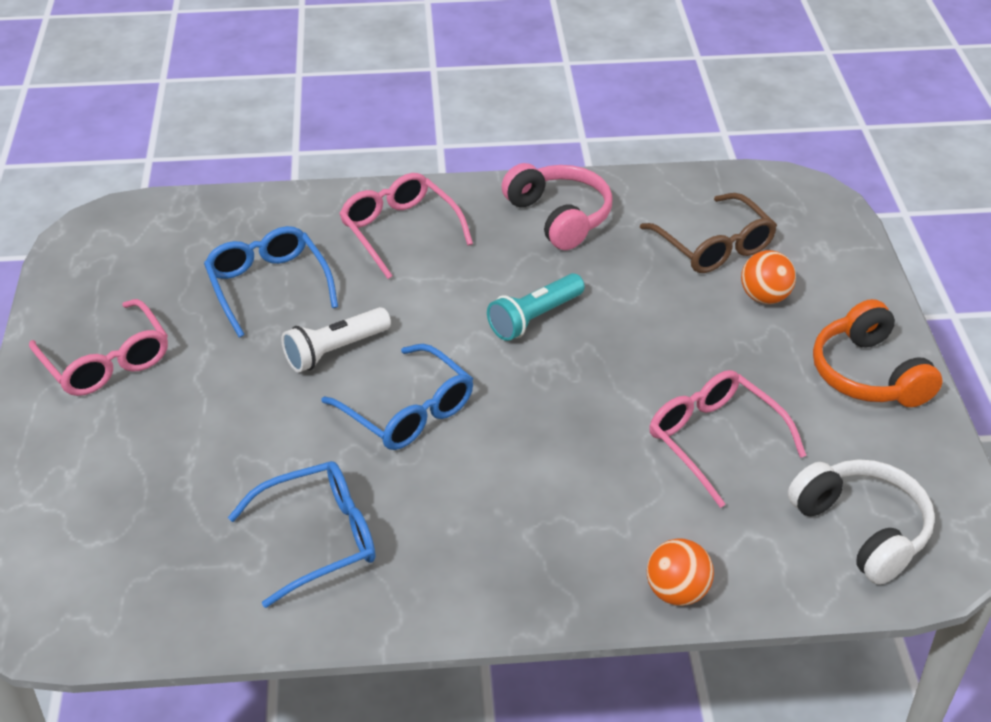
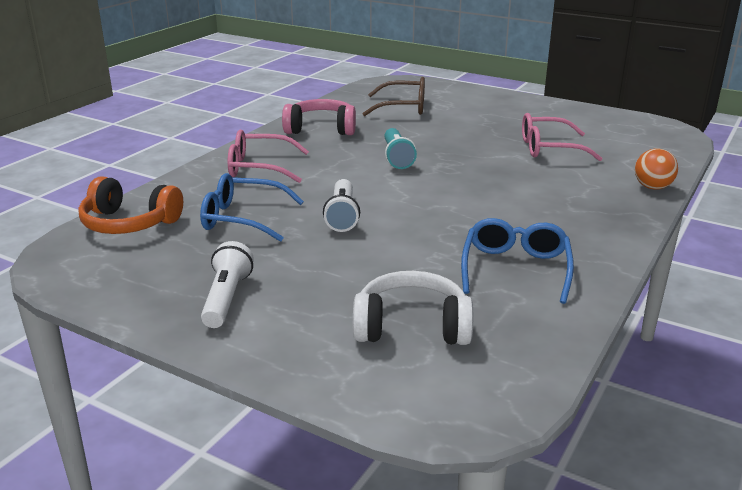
camera: 55 degrees left, 15 degrees down
pink glasses [29,299,168,396] -> white flashlight [201,241,254,328]
blue glasses [321,344,473,450] -> none
orange ball [741,250,796,304] -> none
white headphones [788,459,935,585] -> white headphones moved to [353,271,473,345]
orange headphones [813,299,943,407] -> orange headphones moved to [78,176,183,234]

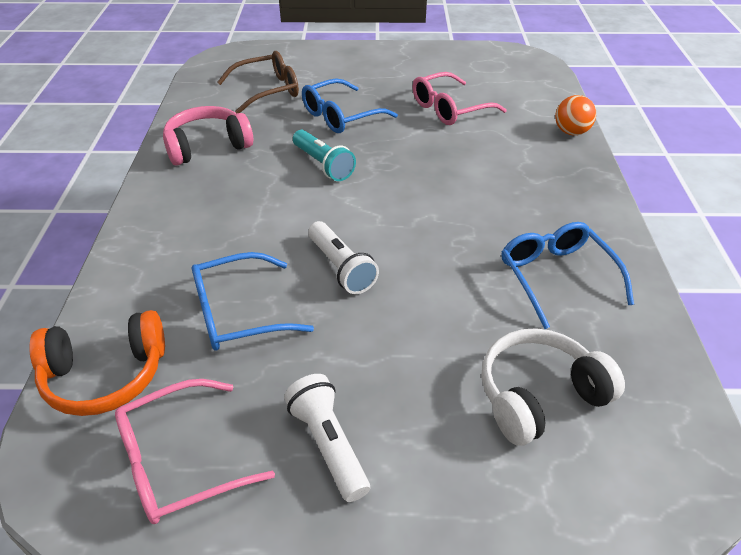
camera: 30 degrees left, 15 degrees up
pink glasses [228,129,309,183] -> pink glasses moved to [115,379,275,524]
none -> blue glasses [302,78,398,133]

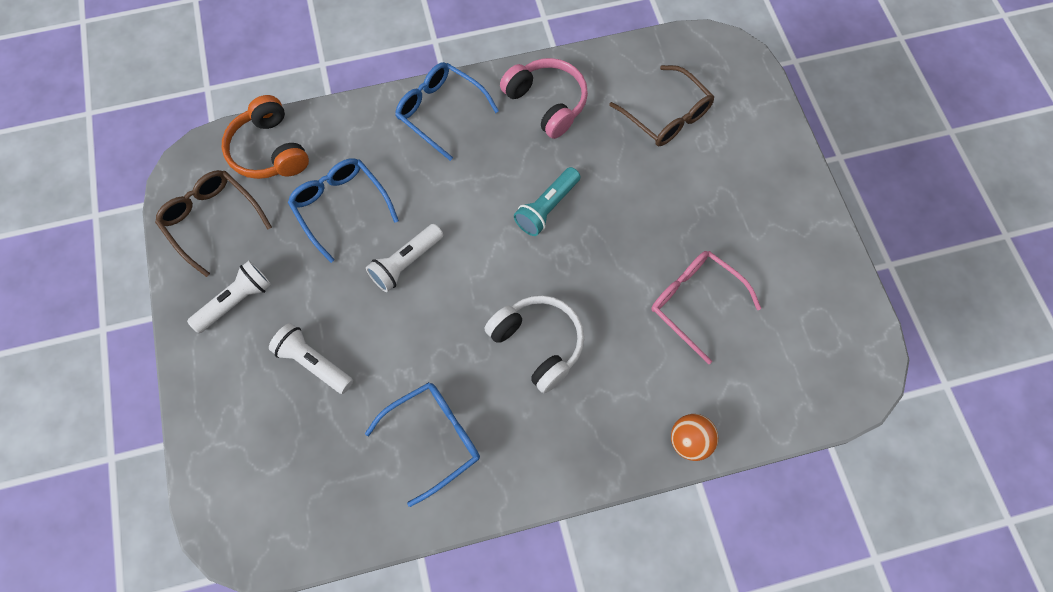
camera: 75 degrees right, 25 degrees up
pink glasses [115,379,275,524] -> brown glasses [155,170,272,277]
blue glasses [302,78,398,133] -> blue glasses moved to [395,62,499,161]
white headphones [481,328,625,446] -> white headphones moved to [484,295,584,393]
none -> white flashlight [269,323,353,394]

